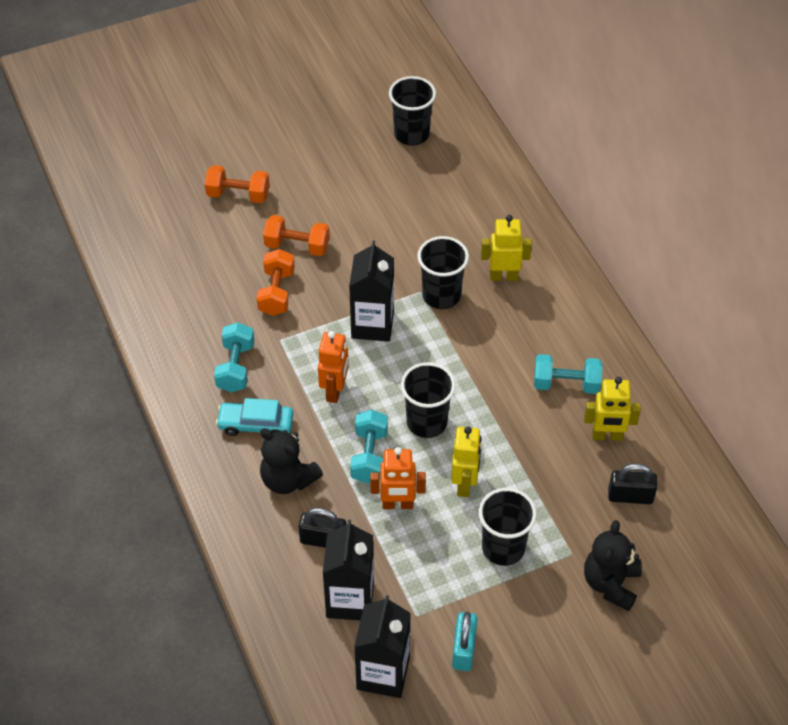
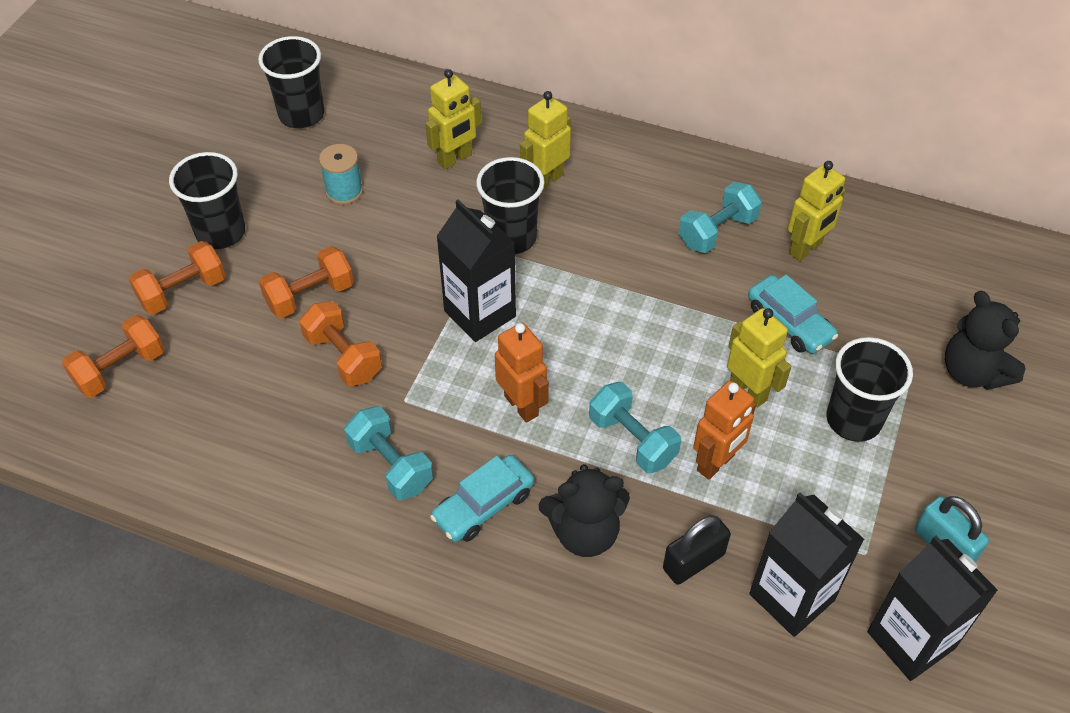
camera: 45 degrees left, 0 degrees up
black cup [401,362,456,438] -> black cup moved to [169,152,245,249]
black padlock [608,463,658,504] -> none
none -> orange dumbbell [62,315,164,398]
none -> turquoise spool [319,144,363,205]
none -> yellow robot [425,69,481,169]
none -> turquoise car [748,275,838,354]

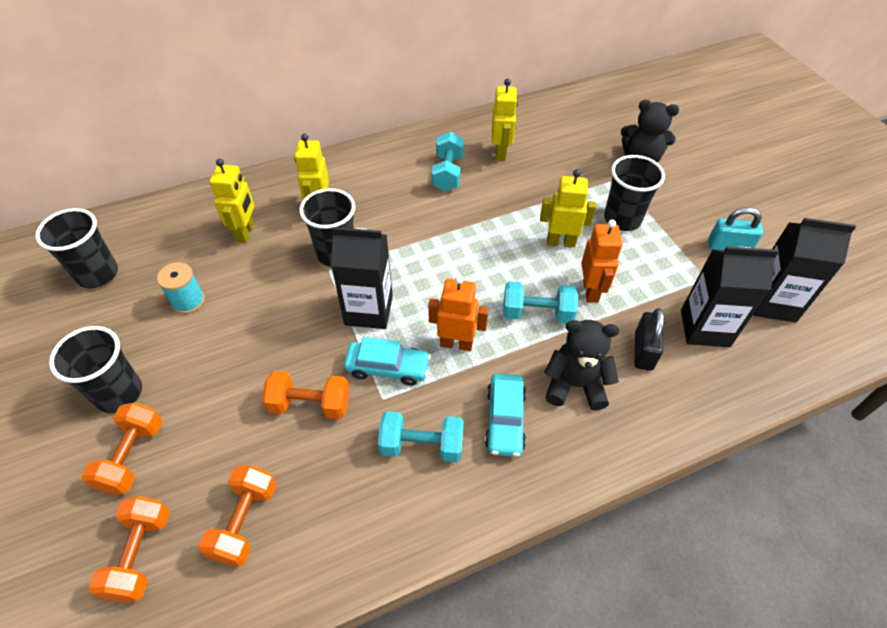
camera: 45 degrees left, 0 degrees up
orange dumbbell [259,246,354,318] -> orange dumbbell moved to [198,465,276,566]
black teddy bear [538,464,630,557] -> black teddy bear turned 120 degrees counterclockwise [544,320,619,410]
turquoise car [748,275,838,354] -> turquoise car moved to [344,337,431,386]

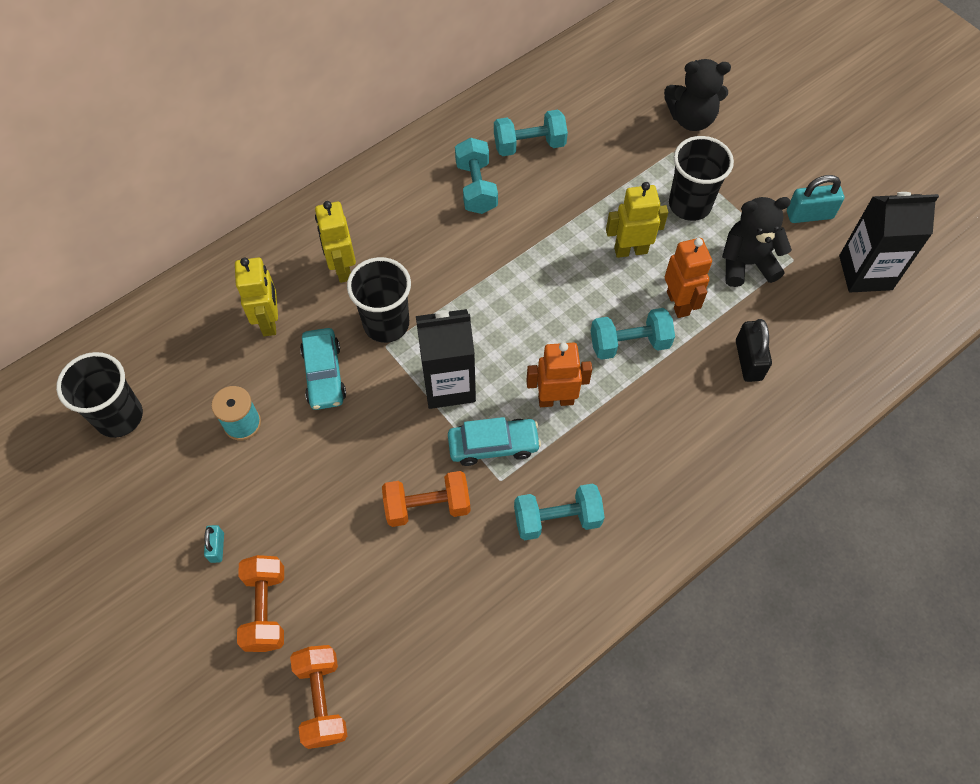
camera: 15 degrees left, 10 degrees up
black cup [49,326,142,413] -> turquoise padlock [204,525,224,563]
orange dumbbell [198,465,276,566] -> none
turquoise car [485,373,526,457] -> turquoise car moved to [300,328,346,410]
yellow robot [492,79,518,161] -> turquoise dumbbell [494,110,568,156]
black teddy bear [544,320,619,410] -> black teddy bear moved to [722,197,792,287]
black carton [681,246,779,347] -> none

